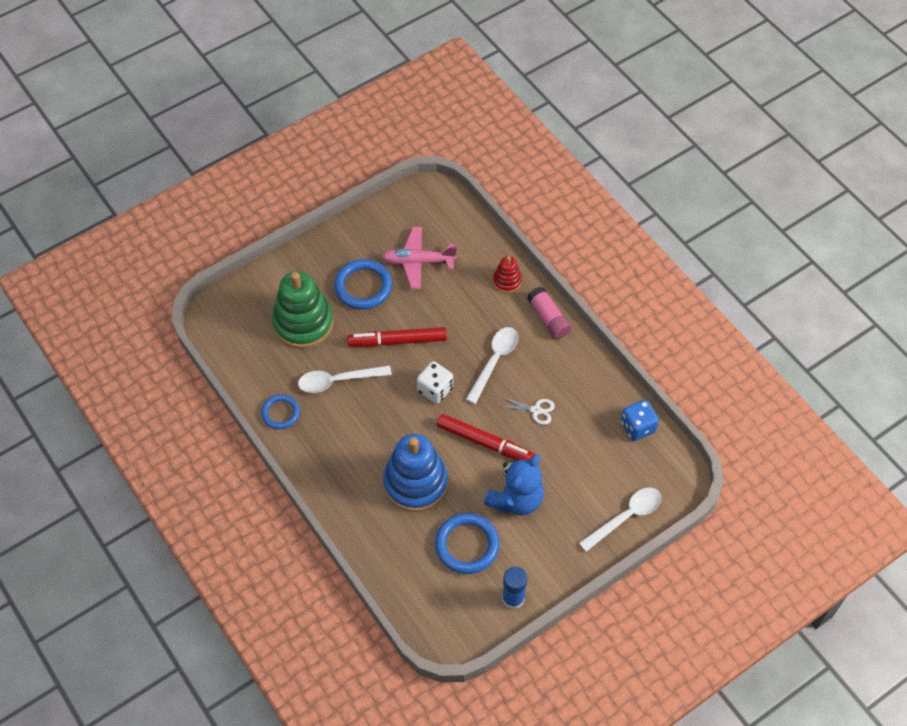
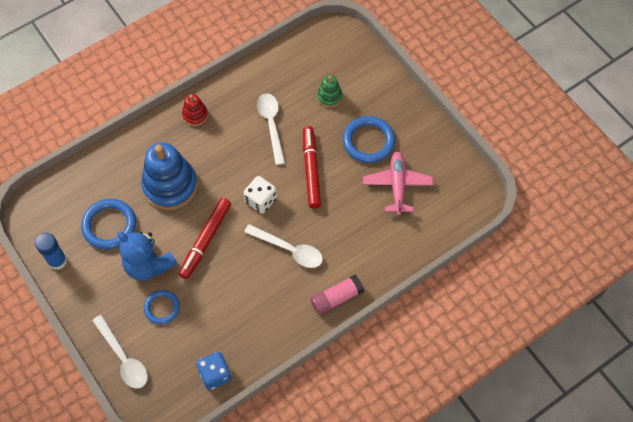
camera: 90 degrees right, 5 degrees up
blue ring [261,394,300,429] -> blue ring moved to [144,290,180,324]
green stacking toy [272,271,334,349] -> green stacking toy [317,75,342,108], size x0.48
red stacking toy [493,256,522,293] -> red stacking toy moved to [182,94,208,126]
white scissors [498,396,555,425] -> none

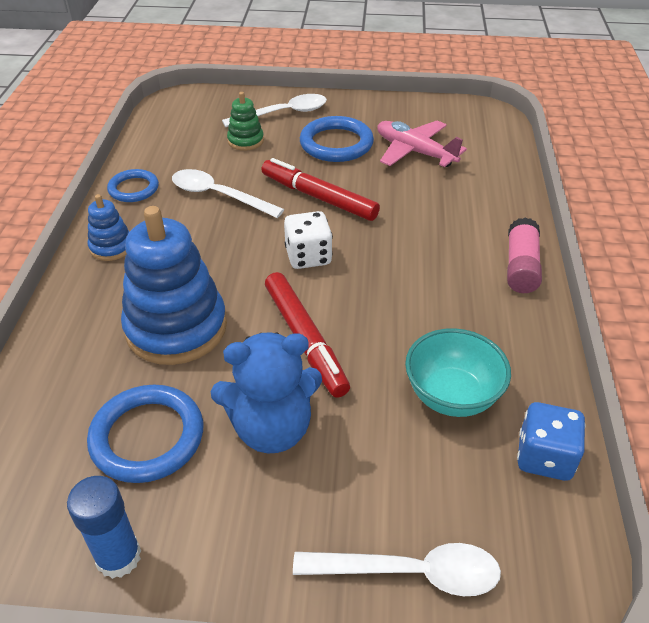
camera: 50 degrees left, 20 degrees down
blue ring [144,290,180,324] -> blue ring moved to [107,169,159,202]
red stacking toy [182,94,208,126] -> blue stacking toy [88,194,129,261]
white spoon [244,224,323,268] -> white spoon moved to [222,94,327,127]
none -> turquoise bowl [405,328,511,417]

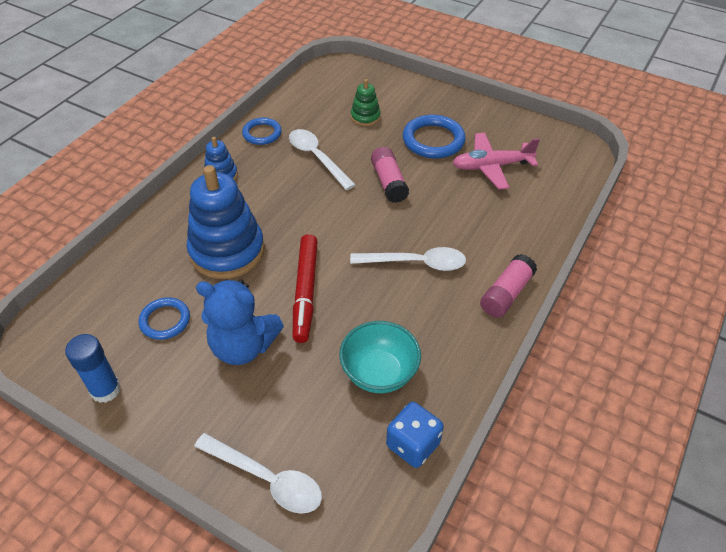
camera: 25 degrees right, 5 degrees up
blue ring [87,385,203,483] -> blue ring [138,297,190,340], size x0.63
white spoon [222,94,327,127] -> white spoon moved to [350,247,466,271]
red marker [262,158,380,221] -> pink glue stick [371,147,409,203]
white dice [284,211,333,269] -> none
pink plane [377,121,467,167] -> pink plane turned 75 degrees counterclockwise [453,133,540,190]

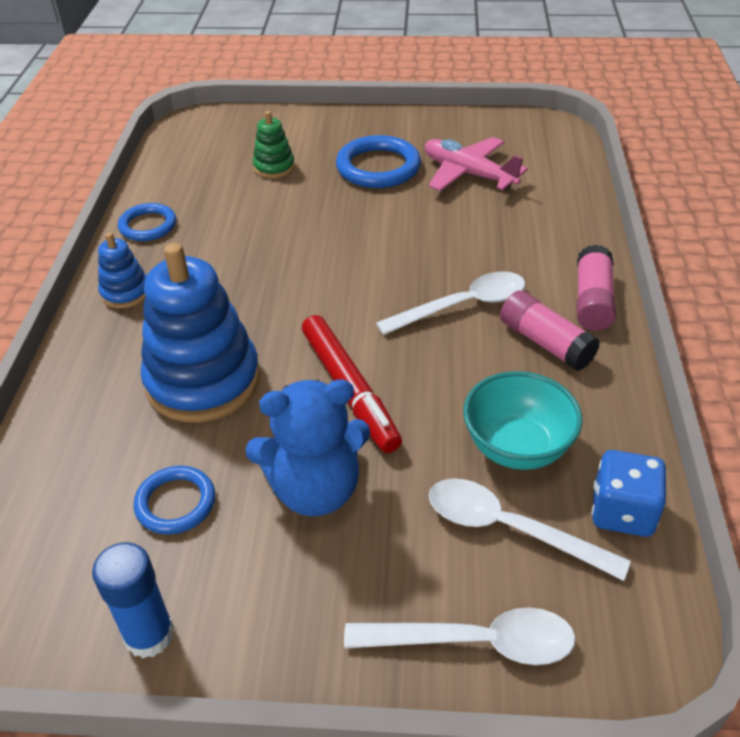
camera: 25 degrees left, 5 degrees down
white spoon [289,129,356,190] -> white spoon moved to [429,478,631,581]
pink glue stick [371,147,409,203] -> pink glue stick moved to [500,290,600,371]
pink plane [453,133,540,190] -> pink plane turned 75 degrees clockwise [425,137,528,191]

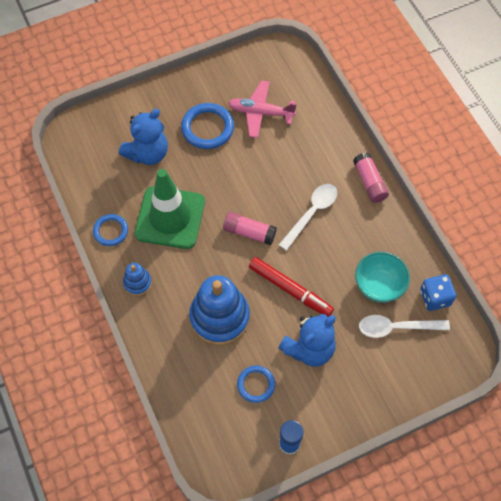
camera: 30 degrees left, 20 degrees up
green stacking toy [252,111,295,178] -> blue teddy bear [119,109,168,165]
white spoon [344,607,576,665] -> none
pink glue stick [500,290,600,371] -> pink glue stick moved to [223,212,277,245]
none -> green traffic cone [134,169,205,249]

